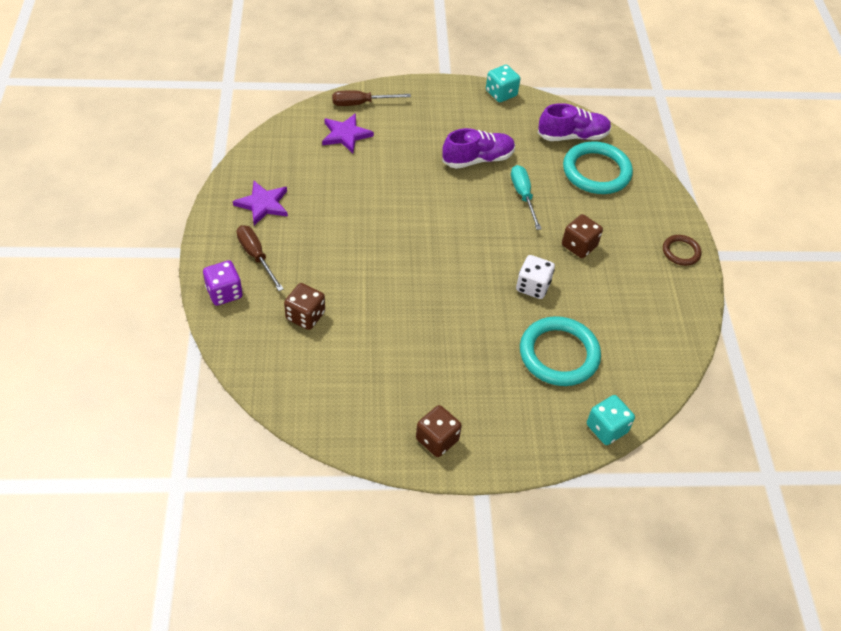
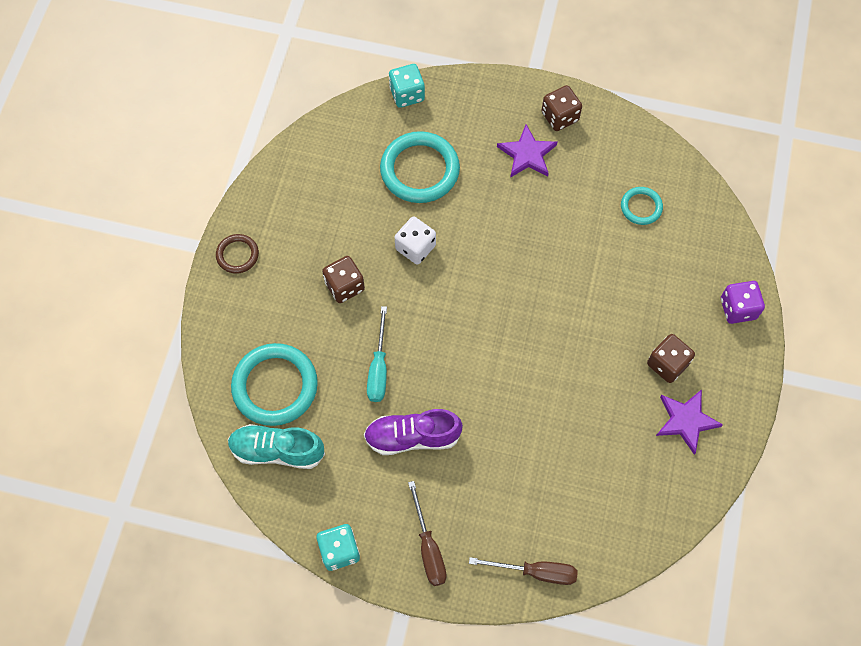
camera: 160 degrees left, 15 degrees up
brown screwdriver [236,225,284,291] -> brown screwdriver moved to [408,481,447,586]
brown dice [284,283,325,330] -> brown dice moved to [647,334,695,383]
purple star [322,113,374,153] -> purple star moved to [497,124,558,178]
purple shoe [538,103,611,141] -> turquoise shoe [228,424,325,469]
none -> turquoise ring [621,187,663,225]

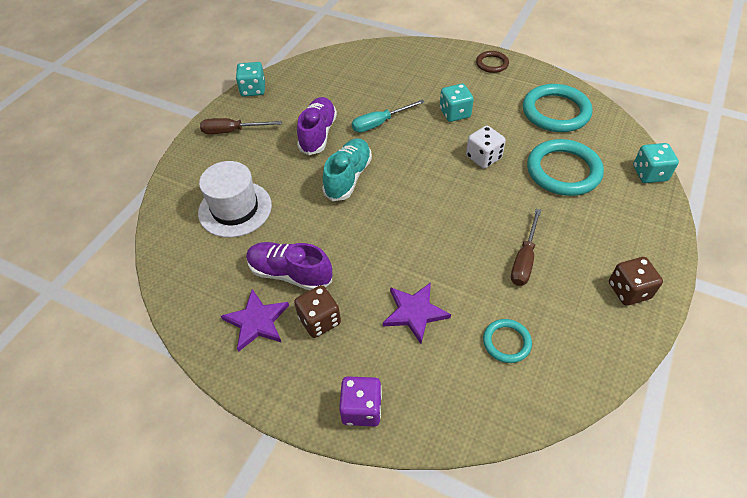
camera: 105 degrees right, 15 degrees down
turquoise shoe [228,424,325,469] -> turquoise shoe moved to [322,138,372,201]
turquoise ring [231,343,318,426] -> turquoise ring moved to [523,84,593,132]
brown dice [322,256,365,303] -> turquoise dice [440,84,474,122]
turquoise screwdriver [367,306,387,402] -> turquoise screwdriver turned 45 degrees counterclockwise [352,100,425,132]
brown screwdriver [469,557,577,585] -> brown screwdriver moved to [511,209,541,286]
purple star [497,124,558,178] -> purple star moved to [383,282,451,344]
none -> white hat [198,161,272,238]
none -> purple shoe [246,242,332,290]

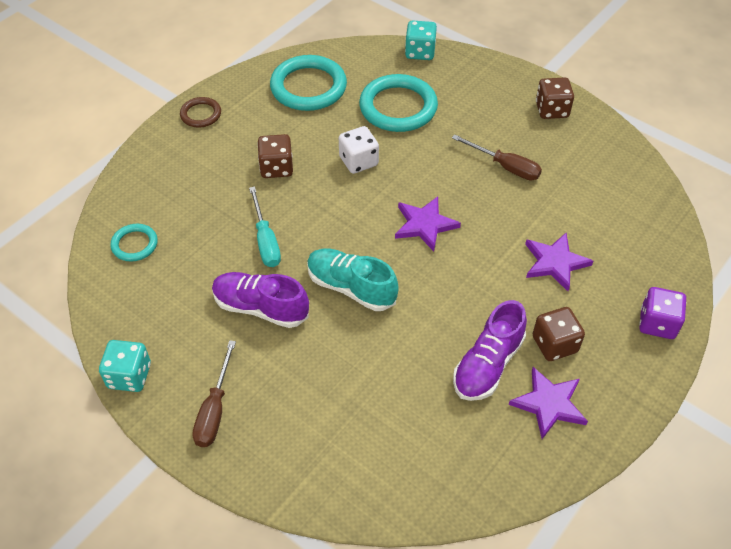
camera: 80 degrees left, 0 degrees up
white hat [198,161,272,238] -> none
turquoise dice [440,84,474,122] -> brown dice [257,134,293,178]
turquoise ring [483,319,532,363] -> turquoise ring moved to [110,224,158,261]
none -> purple star [395,196,461,251]

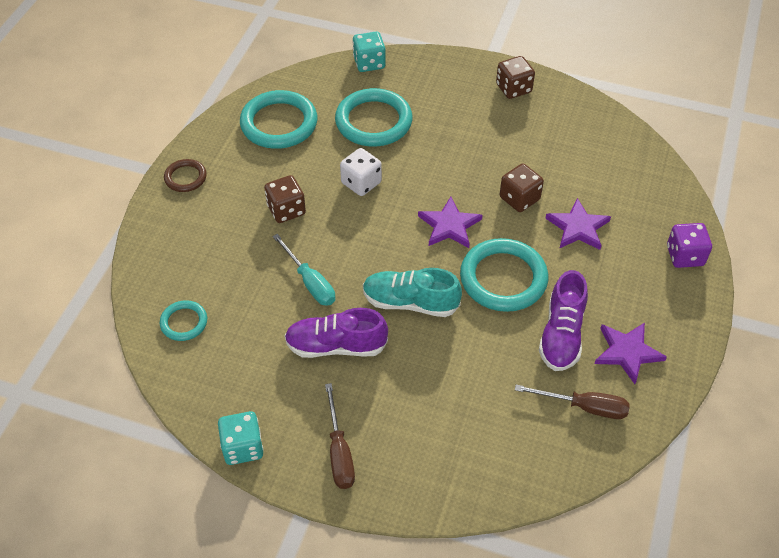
camera: 20 degrees left, 0 degrees up
brown screwdriver [452,134,542,181] -> brown screwdriver moved to [515,385,630,419]
brown dice [533,307,585,361] -> brown dice moved to [500,164,544,212]
none -> turquoise ring [460,238,548,312]

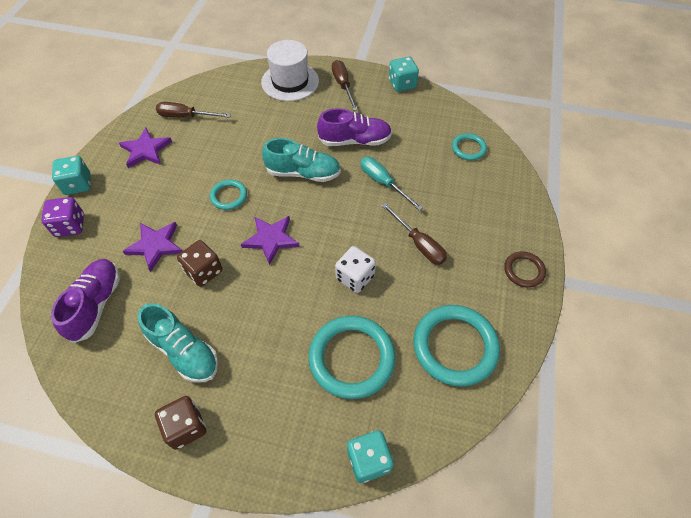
camera: 175 degrees right, 5 degrees up
brown dice [264,175,306,223] -> brown screwdriver [381,203,447,265]
turquoise ring [460,238,548,312] -> turquoise ring [210,180,247,210], size x0.52
purple shoe [539,270,588,371] -> purple shoe moved to [51,259,120,343]
none -> turquoise dice [52,156,91,195]
none -> turquoise shoe [137,303,218,383]
none -> white hat [261,40,319,101]

